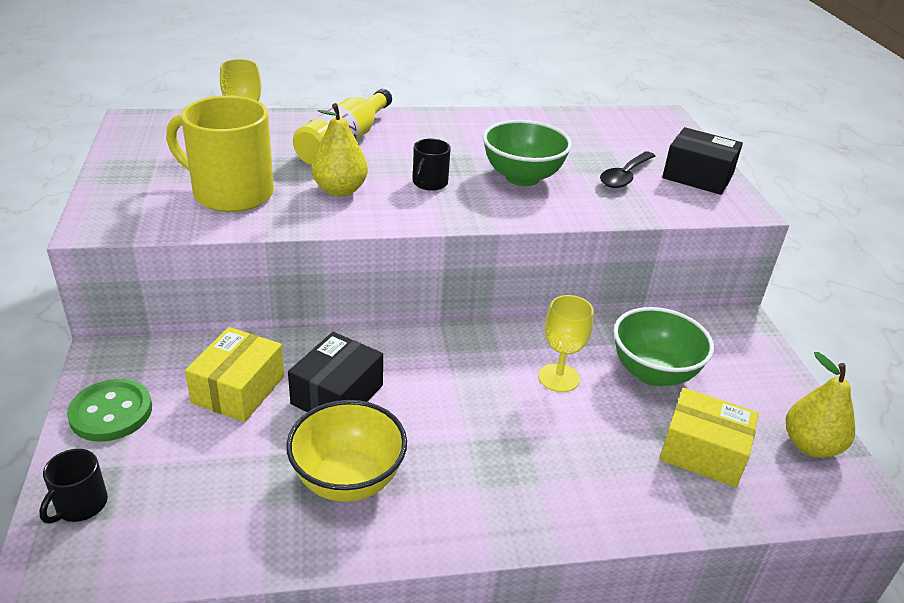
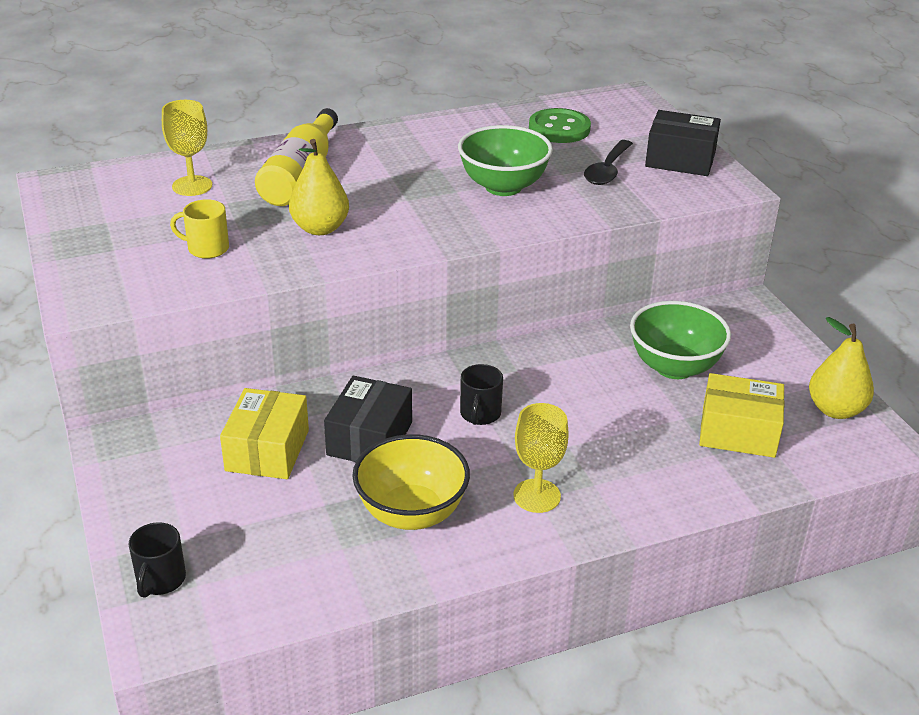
camera: 10 degrees left, 0 degrees up
green button [67,379,152,442] -> green button moved to [529,108,591,143]
yellow mug [166,96,274,212] -> yellow mug [170,199,229,259], size x0.48
black mug [413,139,451,191] -> black mug moved to [460,364,503,425]
yellow goblet [538,295,594,392] -> yellow goblet moved to [513,403,569,513]

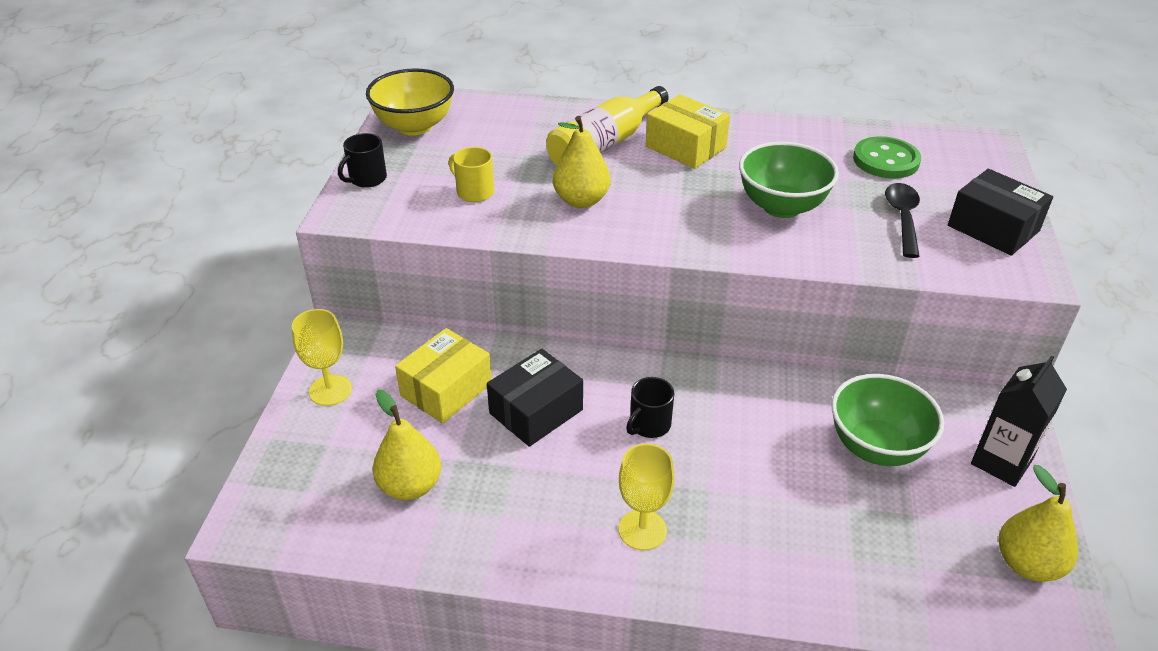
camera: 30 degrees right, 5 degrees up
black mug [128,522,186,598] -> black mug moved to [338,133,387,188]
yellow goblet [162,100,212,196] -> yellow goblet moved to [292,309,352,406]
yellow bowl [352,434,470,530] -> yellow bowl moved to [366,68,454,136]
black spoon [584,140,633,185] -> black spoon turned 135 degrees clockwise [885,183,920,258]
yellow box [699,373,785,458] -> yellow box moved to [646,94,730,169]
none -> yellow pear [373,390,441,500]
none -> black carton [971,356,1067,487]

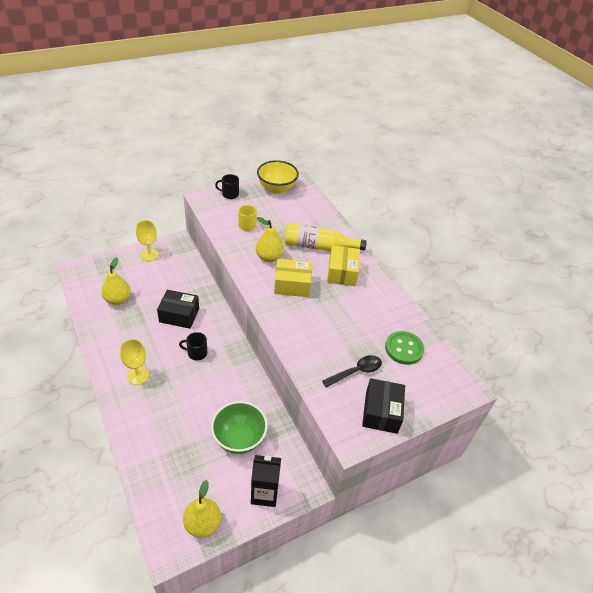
camera: 50 degrees right, 5 degrees up
yellow box [395,328,492,423] -> yellow box moved to [274,259,312,297]
green bowl [739,142,839,218] -> none

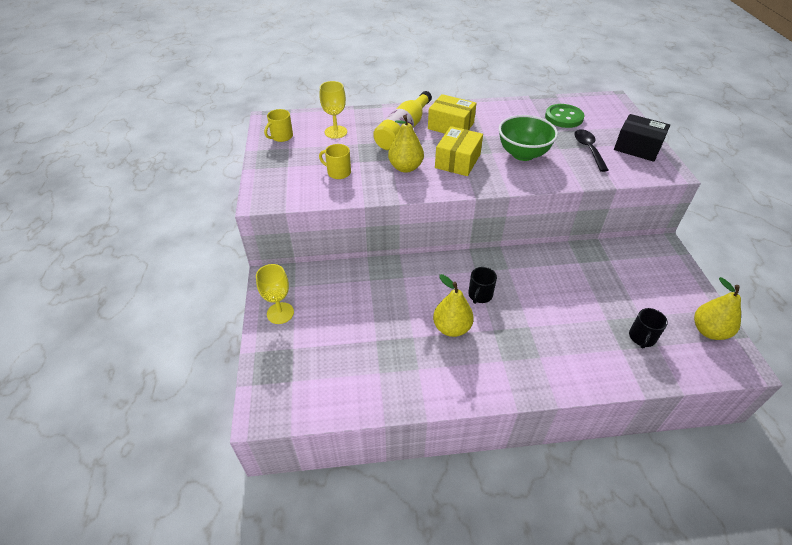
camera: 65 degrees left, 0 degrees up
yellow pear [101,257,131,305] -> yellow pear moved to [433,274,474,337]
yellow goblet [120,339,149,385] -> yellow goblet moved to [320,81,347,139]
black box [157,290,199,329] -> none
green bowl [211,401,268,454] -> green bowl moved to [499,115,558,161]
black mug [215,174,239,199] -> black mug moved to [629,308,668,348]
black carton [251,455,281,507] -> none
yellow bowl [257,160,299,194] -> yellow mug [264,109,293,142]

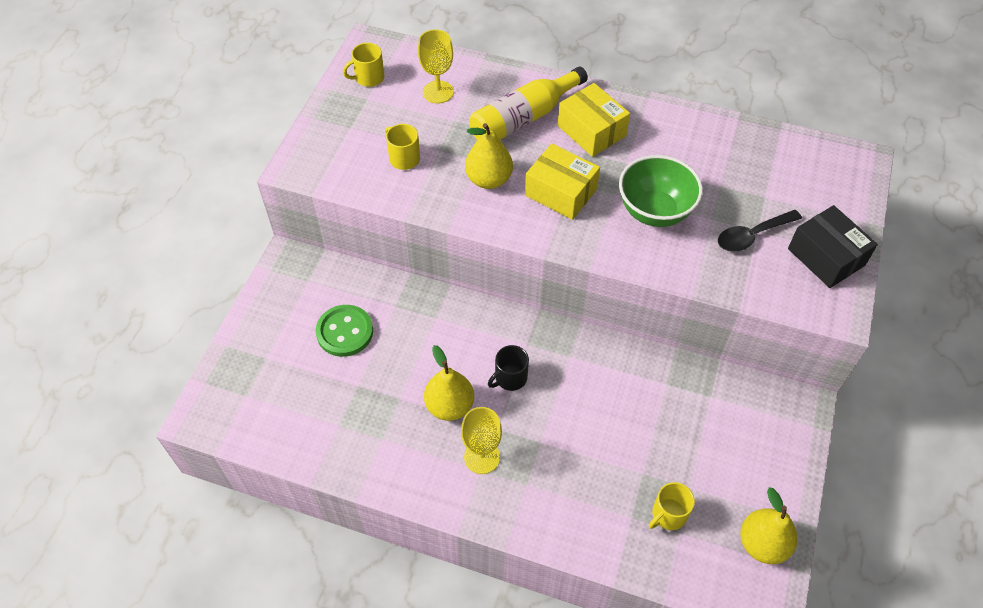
camera: 25 degrees right, 10 degrees up
yellow goblet [256,264,294,324] -> yellow goblet moved to [461,407,502,474]
yellow box [435,126,483,176] -> yellow box turned 75 degrees clockwise [525,144,600,220]
green button [545,104,584,128] -> green button moved to [316,305,373,357]
black spoon [574,129,608,172] -> black spoon turned 135 degrees counterclockwise [718,210,802,252]
black mug [629,308,668,348] -> yellow mug [649,482,695,530]

